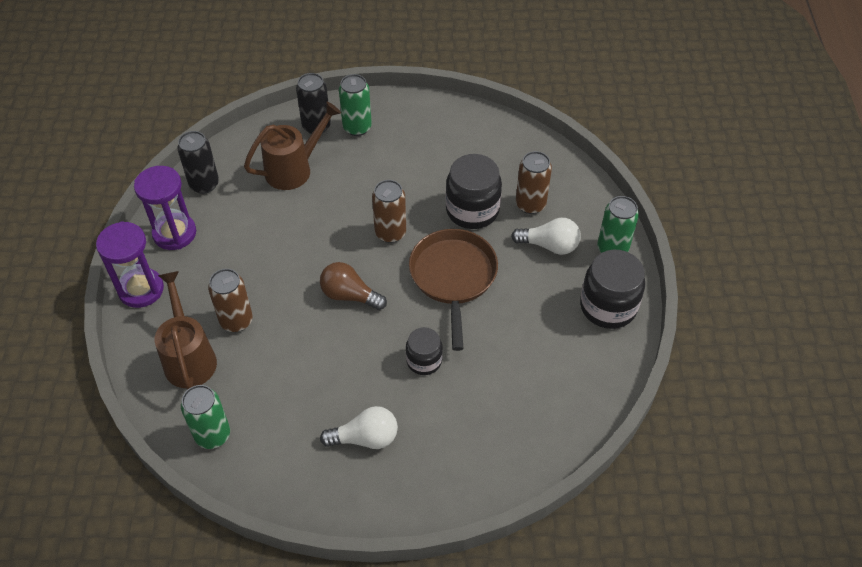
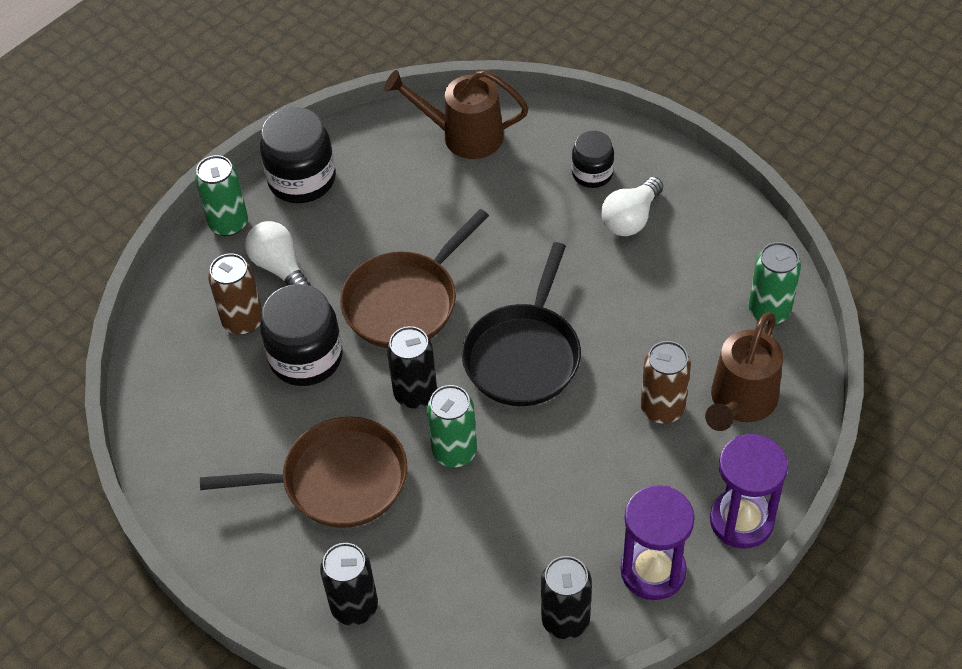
camera: 135 degrees left, 0 degrees up
brown watering can [244,102,341,190] -> brown watering can moved to [384,70,529,159]
brown light bulb [320,262,387,310] -> black pan [462,242,581,406]
white light bulb [320,406,398,449] -> white light bulb turned 90 degrees counterclockwise [601,177,663,236]
green can [339,74,372,136] -> green can moved to [427,385,477,467]
brown can [372,180,406,243] -> black can [387,326,437,409]
black jar [406,327,443,375] -> black jar moved to [572,131,614,188]
none -> brown pan [200,417,407,528]

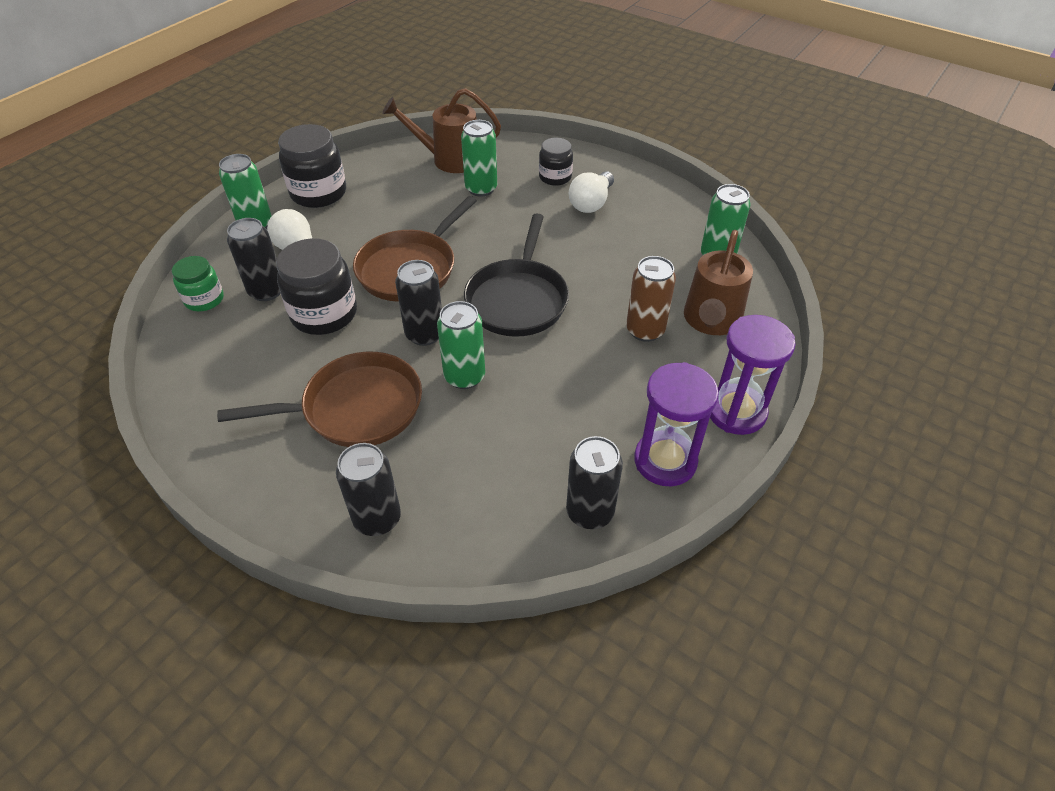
camera: 10 degrees left, 5 degrees down
brown can [208,253,262,335] -> black can [227,218,281,301]
none -> green jar [172,256,224,311]
none -> green can [461,120,497,197]

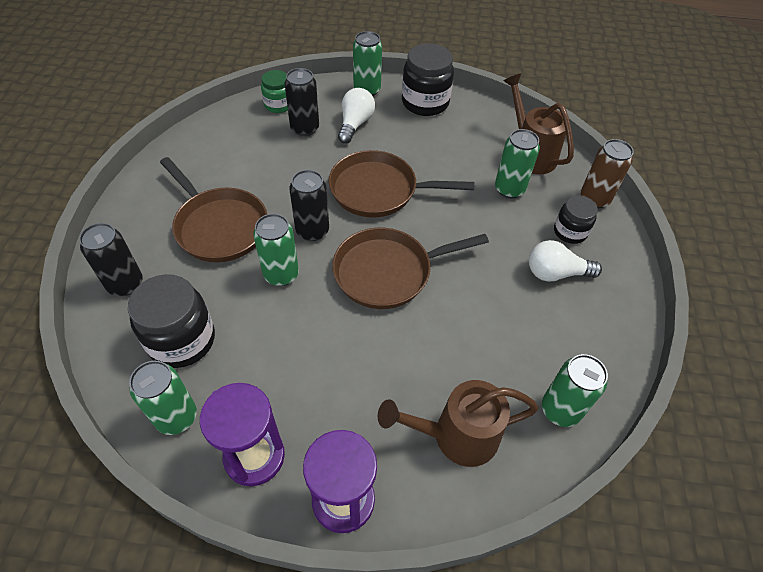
camera: 60 degrees right, 5 degrees up
black jar [276,239,357,335] -> black jar moved to [128,274,215,368]
black pan [464,214,569,337] -> brown pan [332,228,489,309]
black can [566,436,623,529] -> green can [129,361,197,435]
brown can [626,256,676,342] -> brown can moved to [580,139,634,208]

